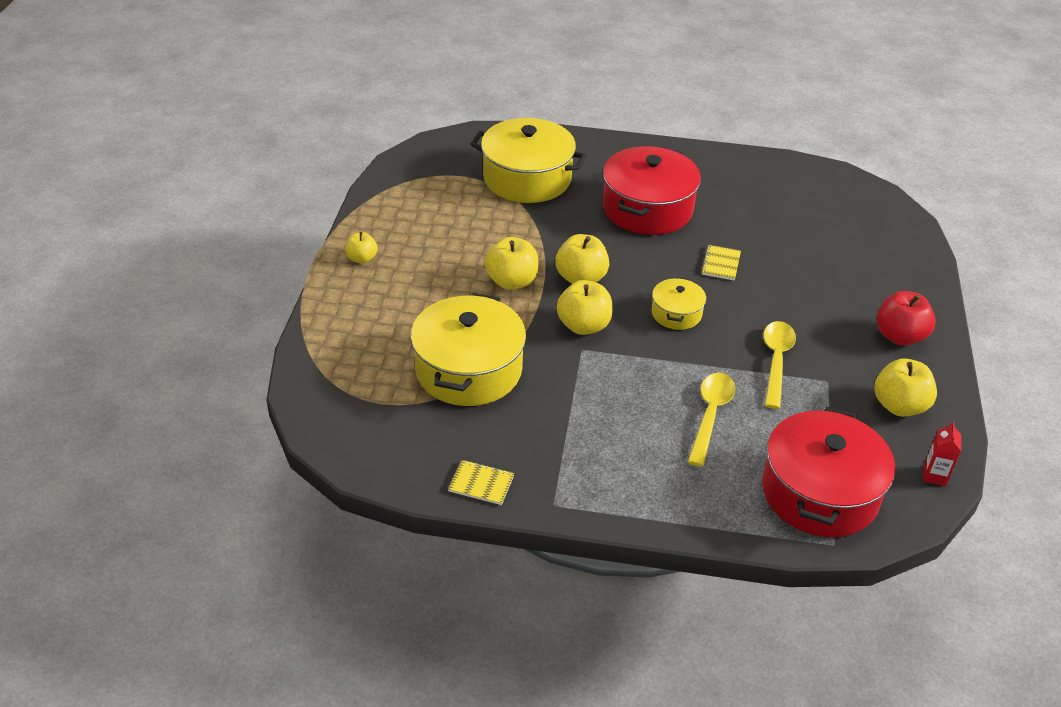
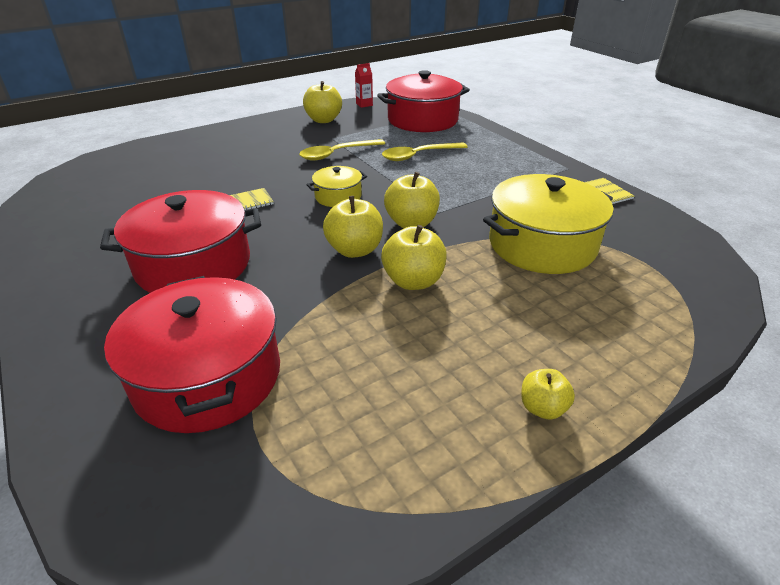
camera: 130 degrees left, 5 degrees down
yellow pot [471,118,587,203] -> red pot [104,276,280,433]
red apple [877,291,936,346] -> none

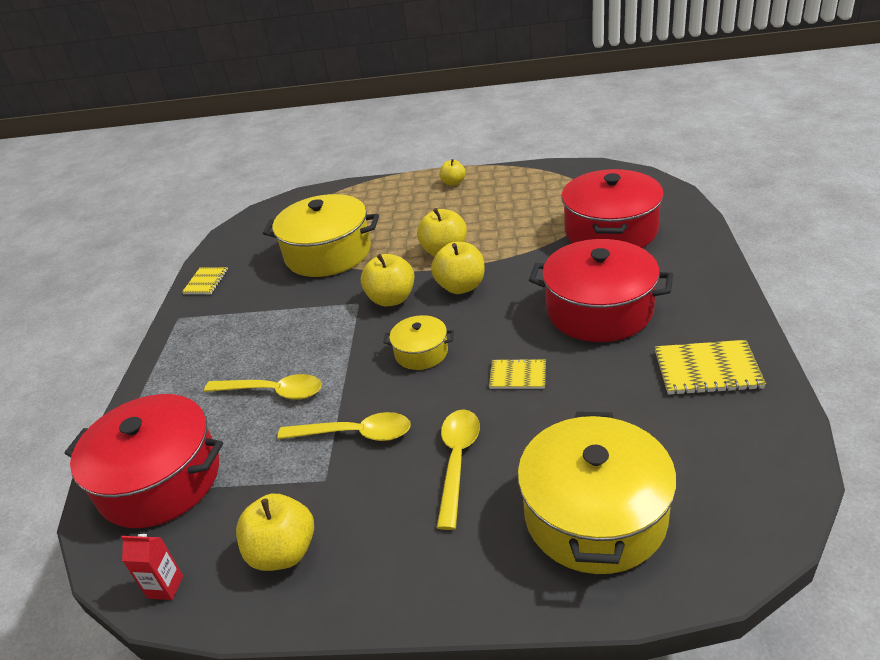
camera: 140 degrees left, 0 degrees up
none -> yellow spoon [437,409,480,530]
none -> yellow pot [517,412,677,574]
none -> yellow notebook [655,340,766,395]

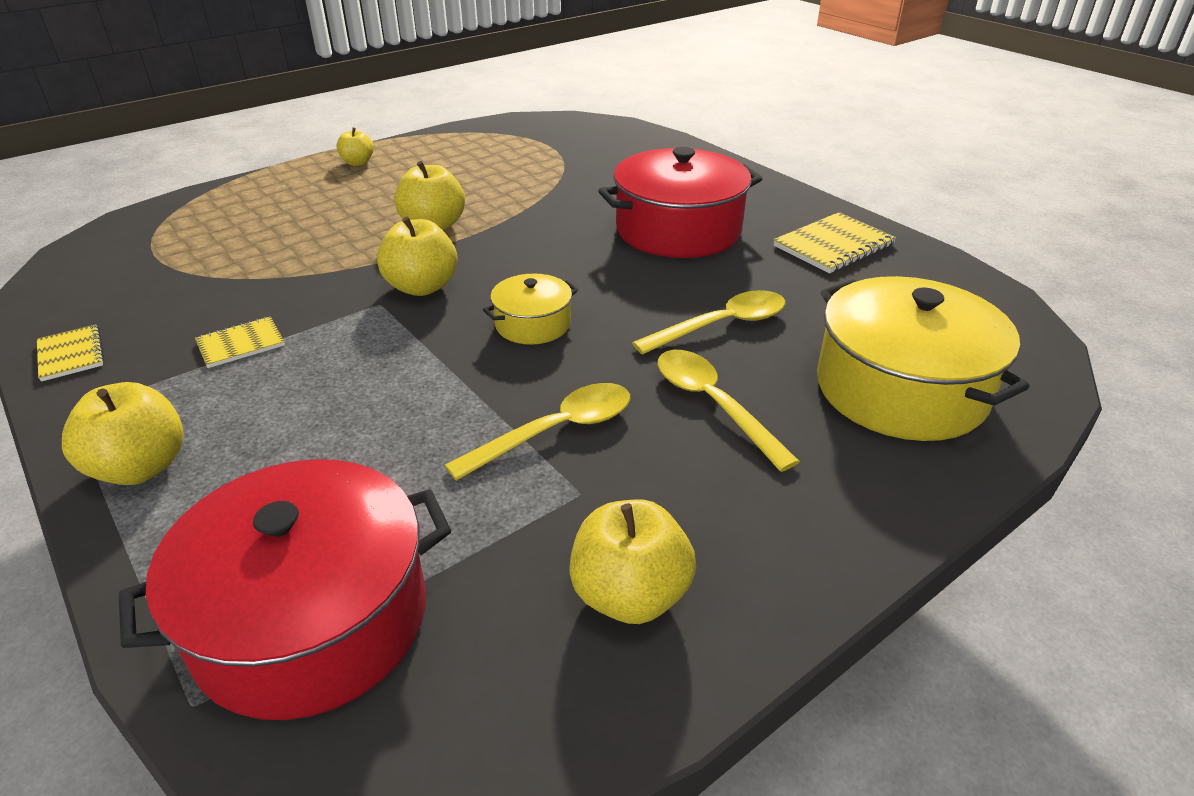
camera: 45 degrees left, 0 degrees up
red carton [121,534,183,600] -> none
yellow spoon [204,374,322,400] -> yellow spoon moved to [632,290,785,355]
yellow pot [263,194,379,277] -> none
yellow apple [431,242,485,294] -> yellow apple moved to [62,382,184,485]
yellow notebook [489,359,546,389] -> yellow notebook moved to [195,317,285,368]
red pot [562,169,664,248] -> none

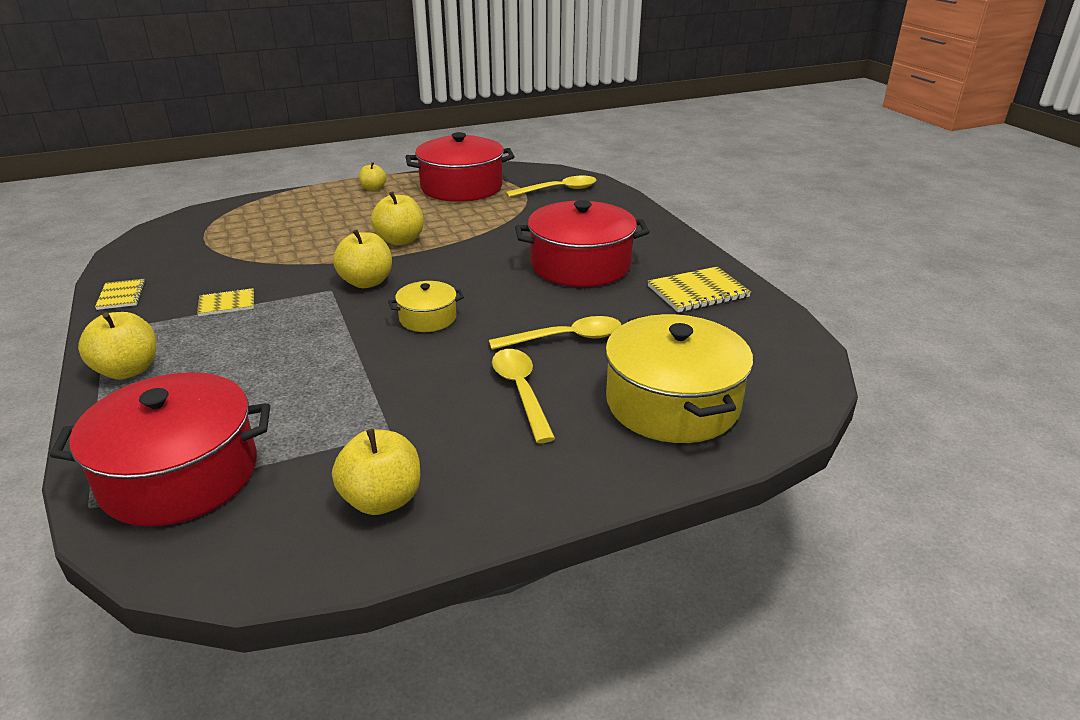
camera: 15 degrees right, 5 degrees down
yellow spoon [445,383,630,481] -> yellow spoon moved to [505,176,596,197]
none -> red pot [405,132,515,202]

